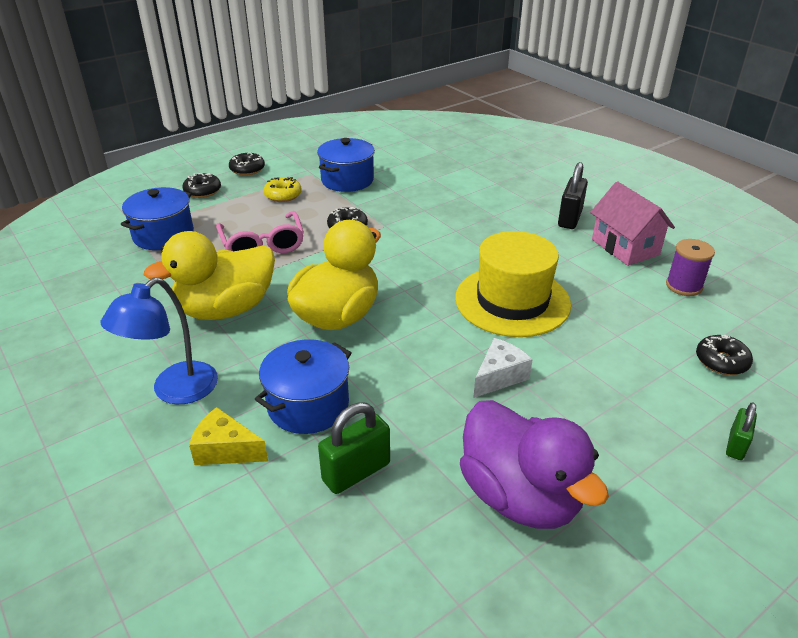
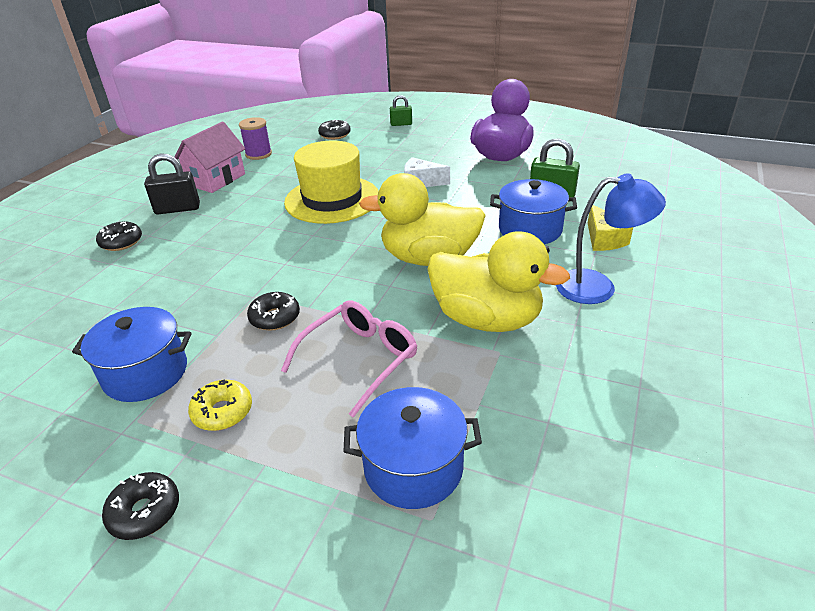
camera: 120 degrees left, 0 degrees up
black donut [182,173,221,198] -> black donut moved to [96,221,142,251]

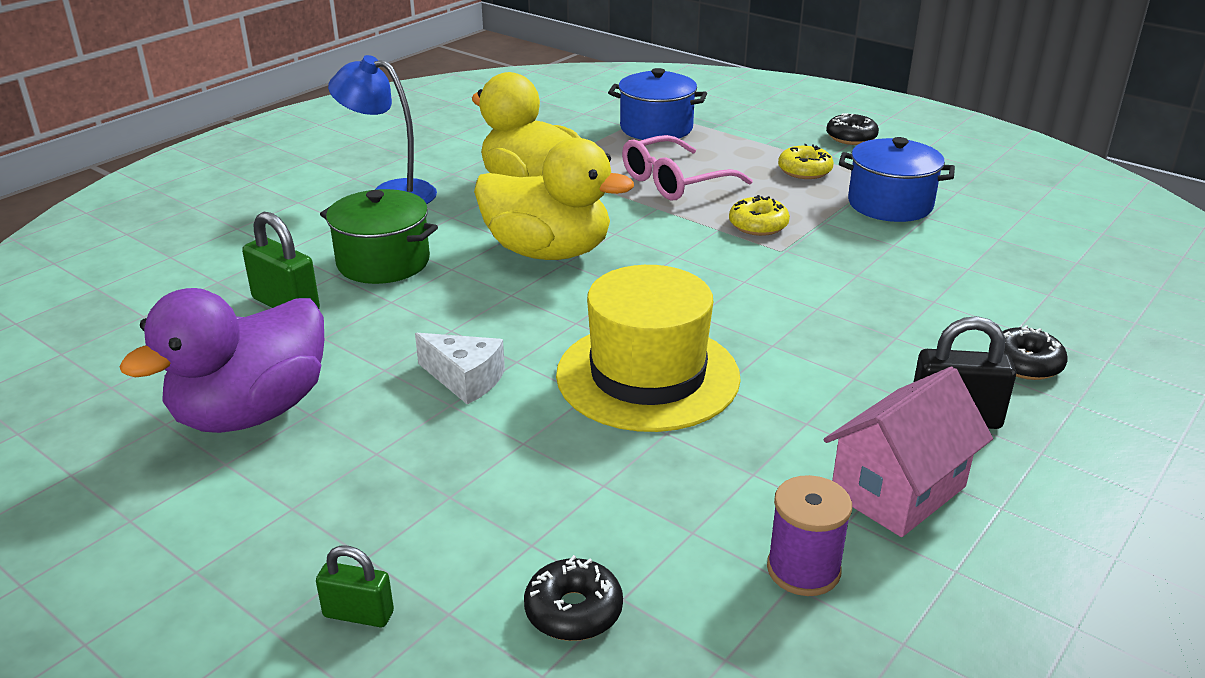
camera: 165 degrees left, 5 degrees down
black donut [247,292,300,331] -> yellow donut [729,195,790,236]
blue pot [490,179,577,244] -> green pot [320,189,438,284]
yellow cheese [588,205,633,251] -> none

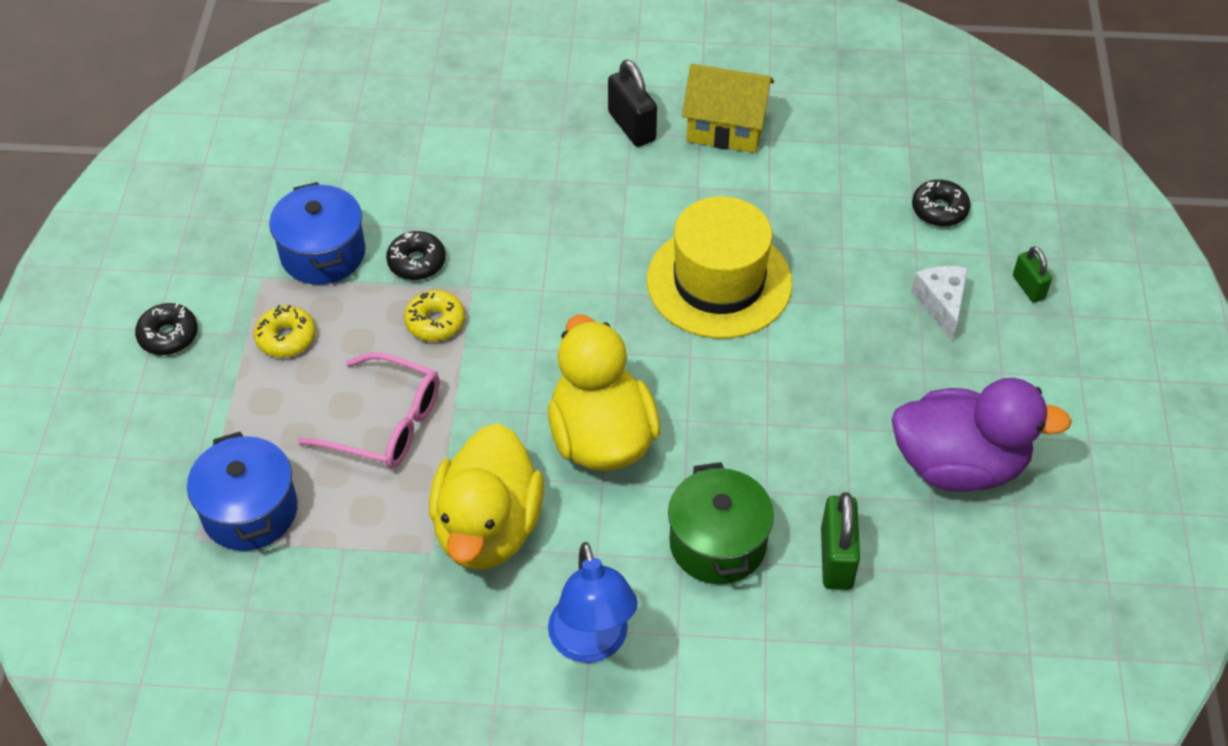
camera: 125 degrees left, 20 degrees up
white cheese [415,333,505,404] -> white cheese moved to [911,266,968,341]
purple spool [767,475,852,596] -> none
pink house [824,367,993,537] -> yellow house [682,64,774,153]
black donut [989,325,1068,380] -> black donut moved to [386,231,446,280]

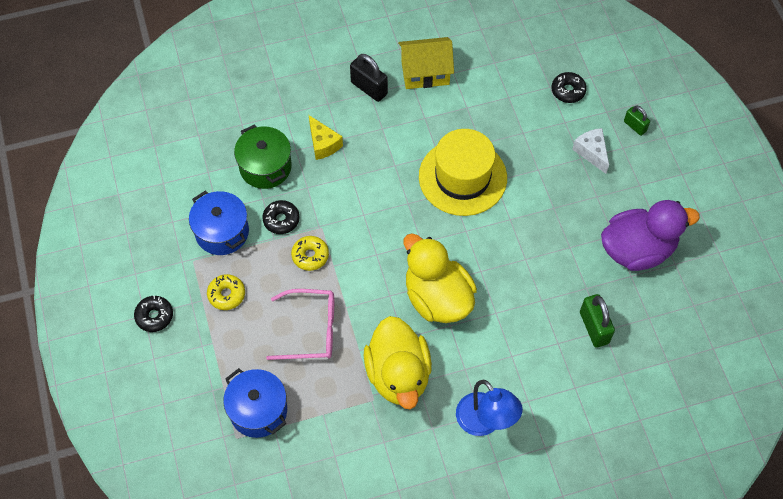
camera: 20 degrees left, 10 degrees up
green pot [668,462,774,584] -> green pot moved to [234,125,292,189]
none -> yellow cheese [309,115,343,160]

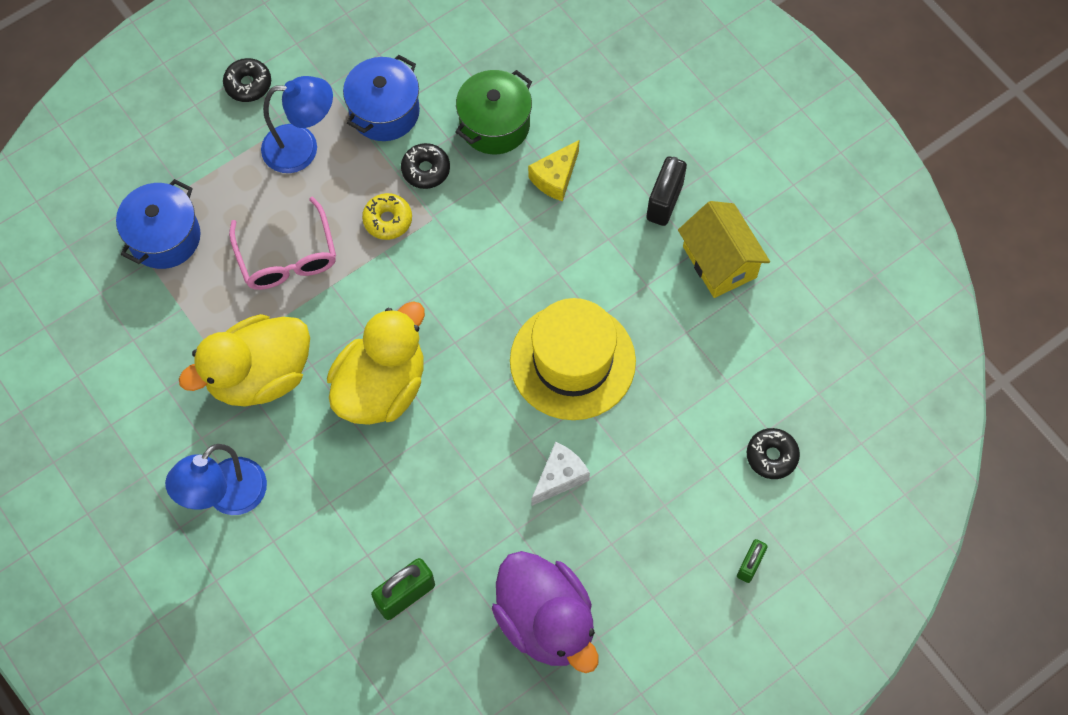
camera: 70 degrees right, 5 degrees up
yellow donut [207,274,245,310] -> blue lamp [261,76,333,173]
white cheese [572,128,609,174] -> white cheese moved to [532,442,590,506]

